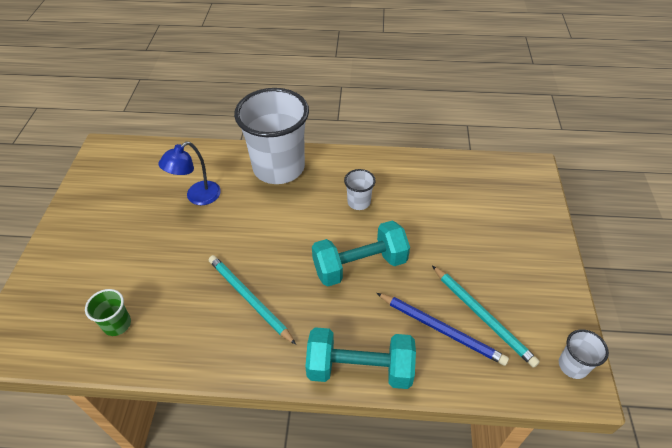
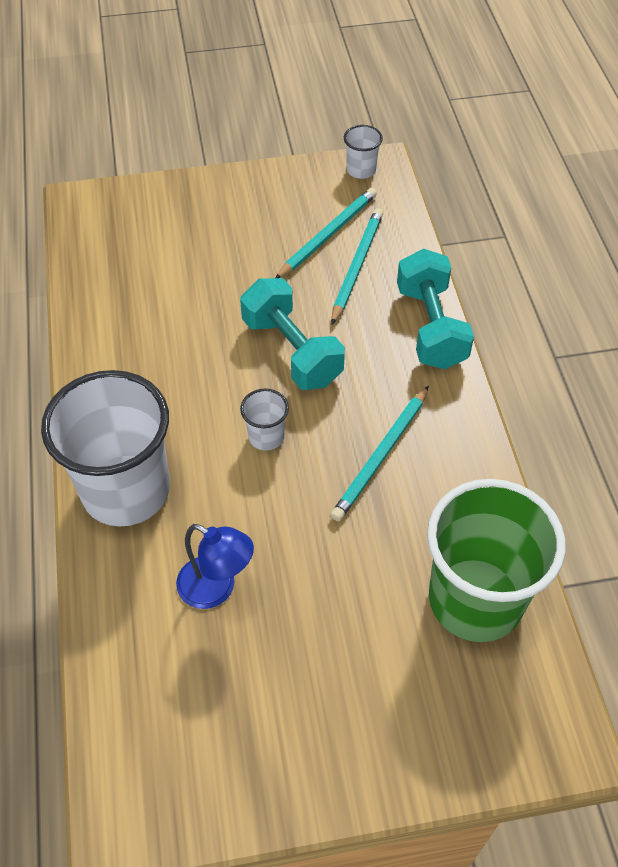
camera: 105 degrees left, 5 degrees up
green cup [85,289,131,336] -> green cup [427,479,566,642], size x2.37
white cup [344,169,376,210] -> white cup moved to [240,388,289,451]
blue pencil [377,293,509,366] -> turquoise pencil [331,208,383,325]

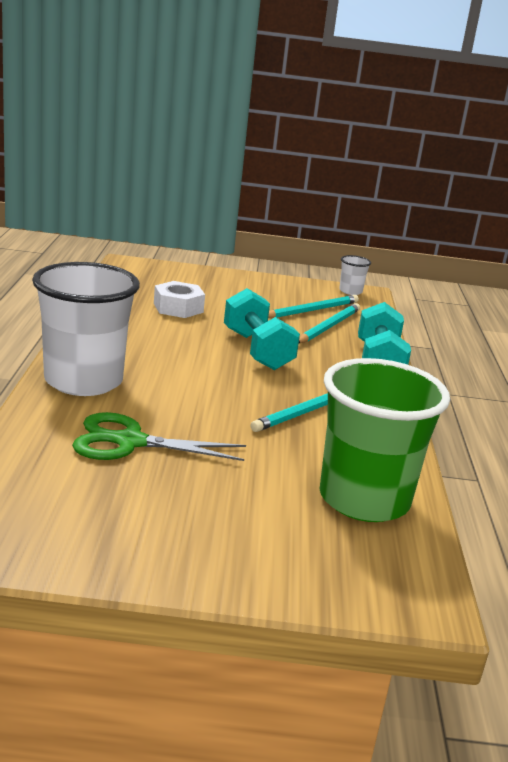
camera: 10 degrees right, 30 degrees down
blue lamp [176,524,254,609] -> green scissors [72,412,246,461]
white cup [240,388,289,451] -> none
none -> white nut [154,281,205,318]

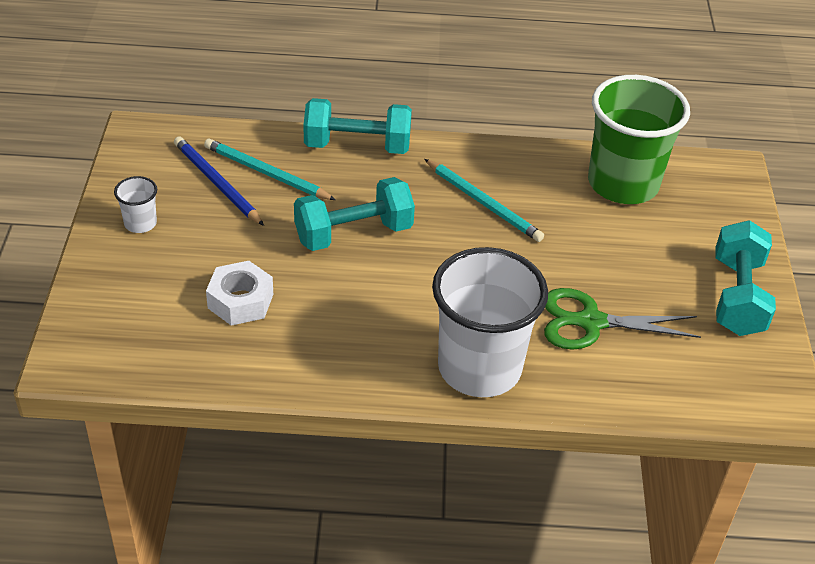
camera: 90 degrees left, 20 degrees up
green scissors [72,412,246,461] -> green scissors turned 90 degrees clockwise [544,288,701,350]
turquoise pencil [268,295,359,318] -> blue pencil [174,136,264,226]
white cup [339,255,371,295] -> white cup moved to [114,176,157,233]
none -> turquoise dumbbell [715,220,776,336]

